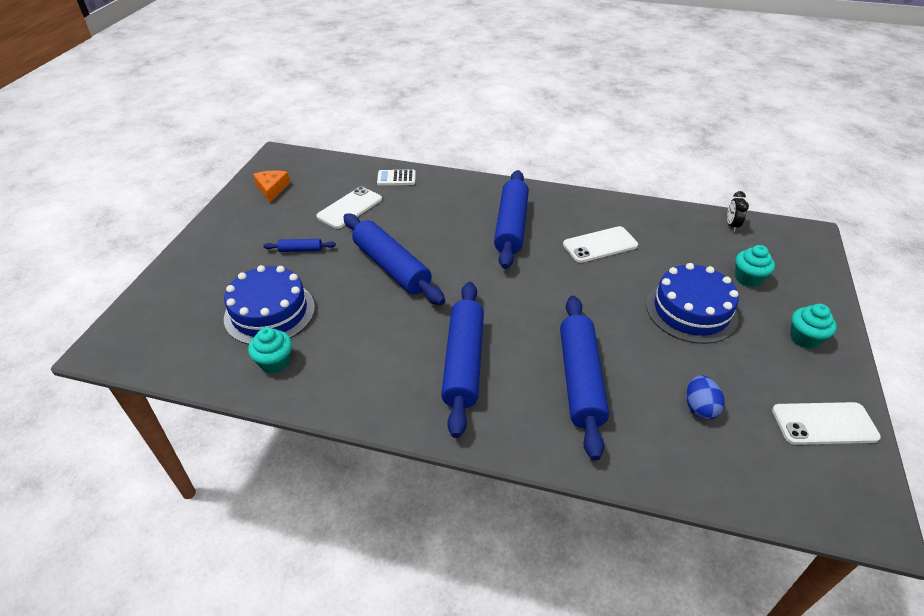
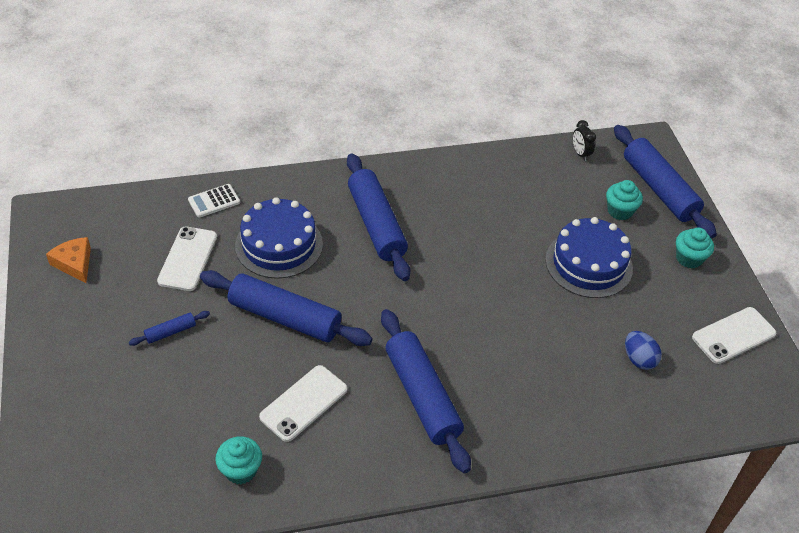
camera: 30 degrees left, 5 degrees up
blue cake [224,265,315,345] -> blue cake moved to [235,197,323,279]
blue rolling pin [560,296,609,461] -> blue rolling pin moved to [614,125,717,239]
white phone [563,226,638,263] -> white phone moved to [259,365,347,442]

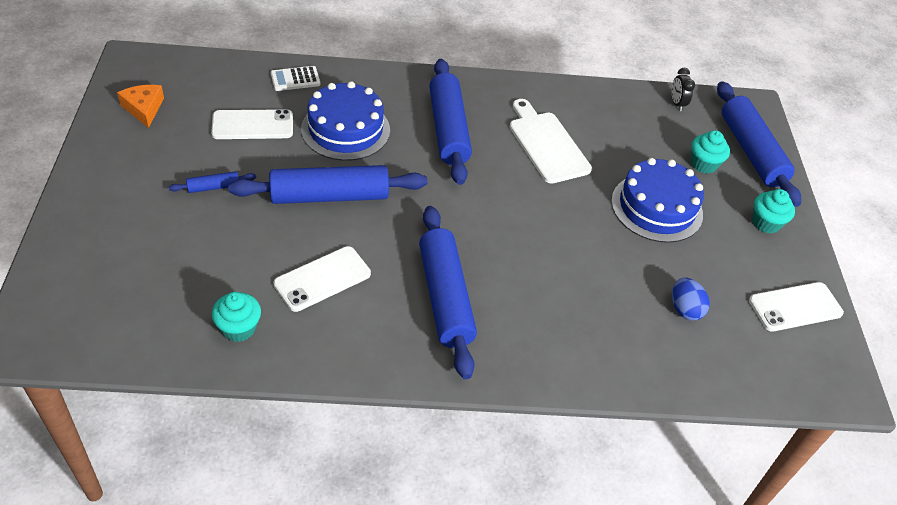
camera: 10 degrees right, 0 degrees up
white phone [157,226,217,291] -> white phone turned 60 degrees clockwise [211,109,293,139]
blue rolling pin [200,270,373,346] -> blue rolling pin turned 45 degrees counterclockwise [228,165,427,204]
none -> white cutting board [510,99,592,184]

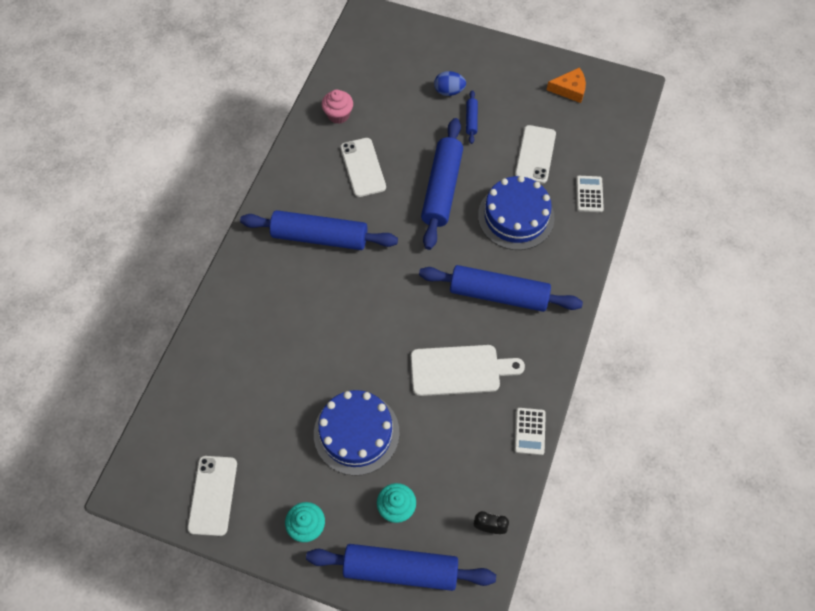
camera: 115 degrees right, 15 degrees up
turquoise cupcake [212,292,261,342] -> pink cupcake [322,89,353,124]
blue egg [672,278,710,321] -> blue egg moved to [434,71,466,96]
none -> white calculator [515,408,546,455]

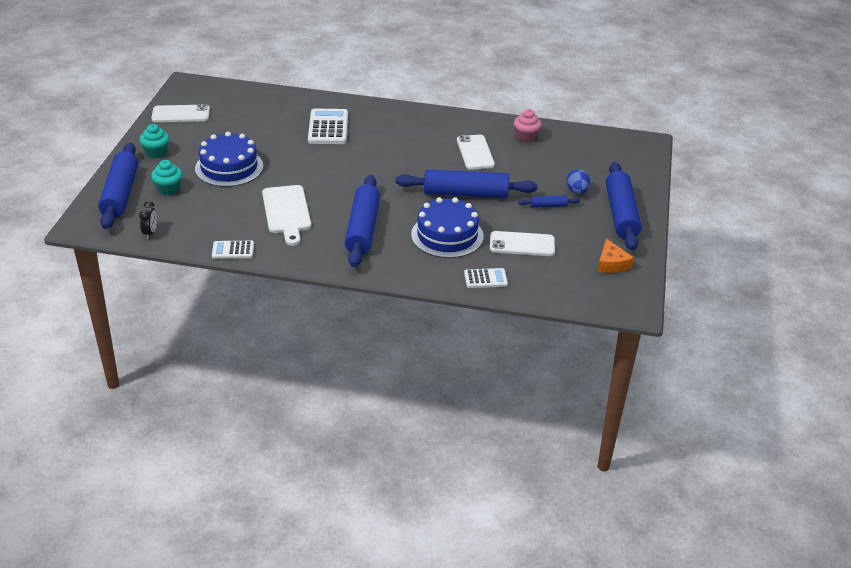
camera: 80 degrees right, 25 degrees down
blue rolling pin [240,210,398,250] -> blue rolling pin moved to [606,162,642,251]
white phone [340,138,386,197] -> white phone turned 75 degrees counterclockwise [457,135,495,170]
none -> white calculator [308,109,348,144]

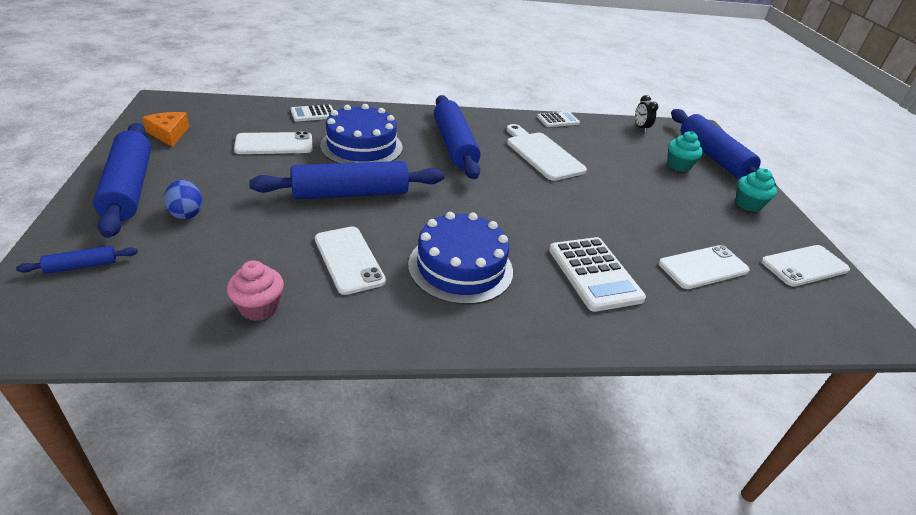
camera: 160 degrees right, 0 degrees up
blue cake [195,132,263,187] -> blue cake moved to [408,212,513,305]
blue rolling pin [518,195,580,208] -> blue rolling pin moved to [16,246,138,274]
none -> white phone [658,245,750,289]

